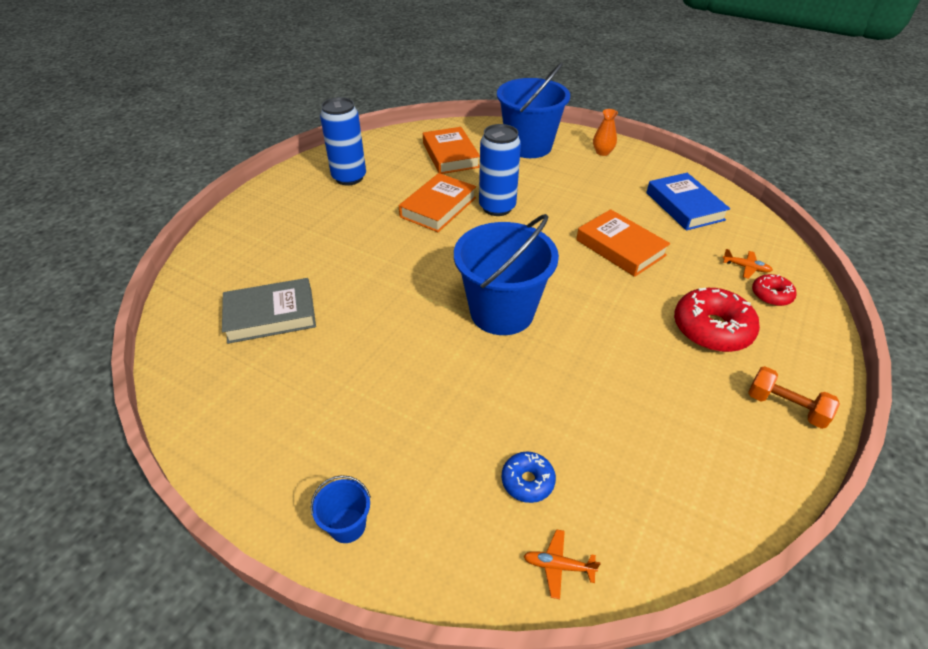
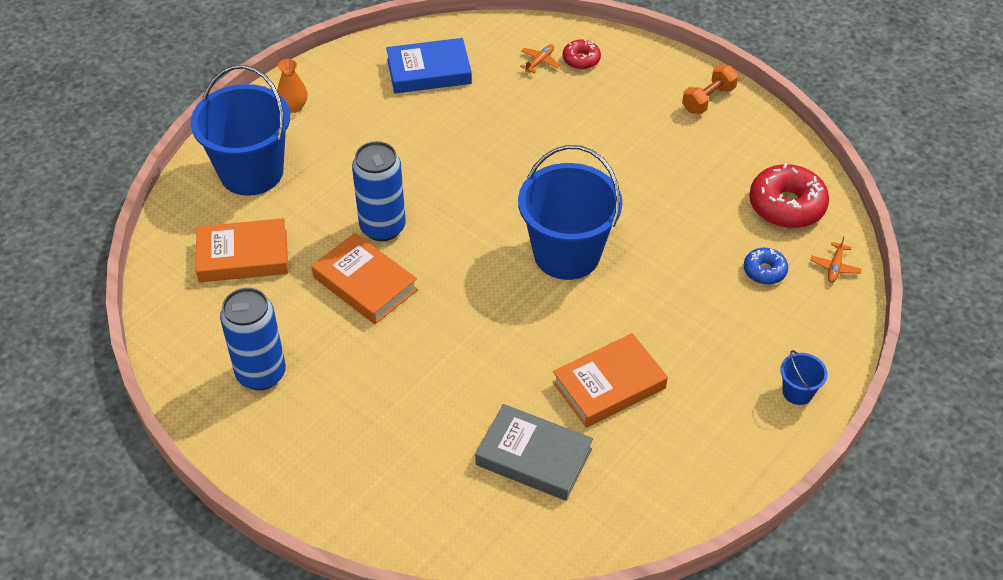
camera: 80 degrees left, 5 degrees up
grey book [222,278,316,344] -> grey book turned 60 degrees counterclockwise [475,404,593,501]
orange book [576,209,670,277] -> orange book moved to [553,333,668,428]
red donut [674,288,760,352] -> red donut moved to [749,163,829,228]

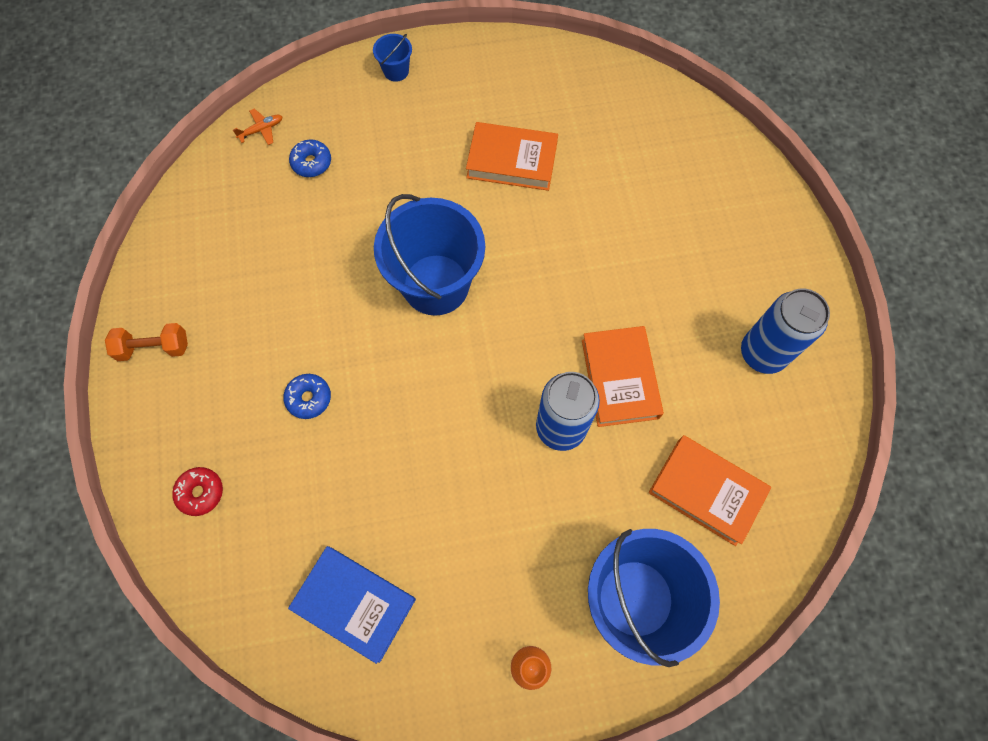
camera: 140 degrees left, 20 degrees up
grey book [475,404,593,501] -> none
orange plane [520,44,560,74] -> none
red donut [749,163,829,228] -> none
none -> blue donut [283,374,331,419]

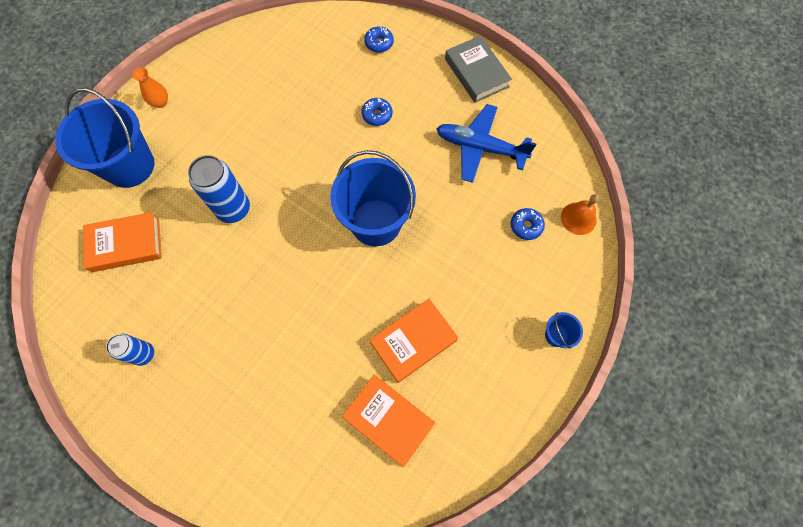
camera: 135 degrees right, 0 degrees up
orange dumbbell [105,323,188,361] -> grey book [445,35,512,103]
red donut [172,467,223,516] -> blue donut [364,26,394,53]
orange plane [233,108,283,145] -> orange bell [561,194,599,235]
blue book [288,546,416,664] -> none
orange book [582,326,664,427] -> orange book moved to [342,374,435,467]
blue can [741,289,830,374] -> blue can [106,334,154,366], size x0.60
none -> blue plane [436,104,536,183]

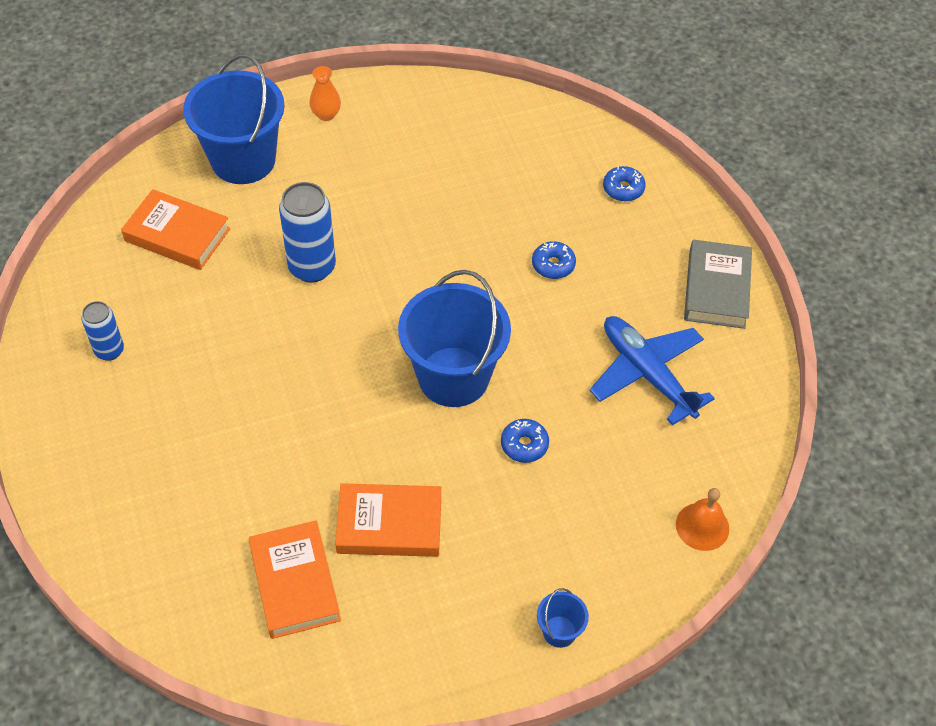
camera: 35 degrees right, 15 degrees down
blue donut [511,208,545,240] -> blue donut moved to [501,419,549,463]

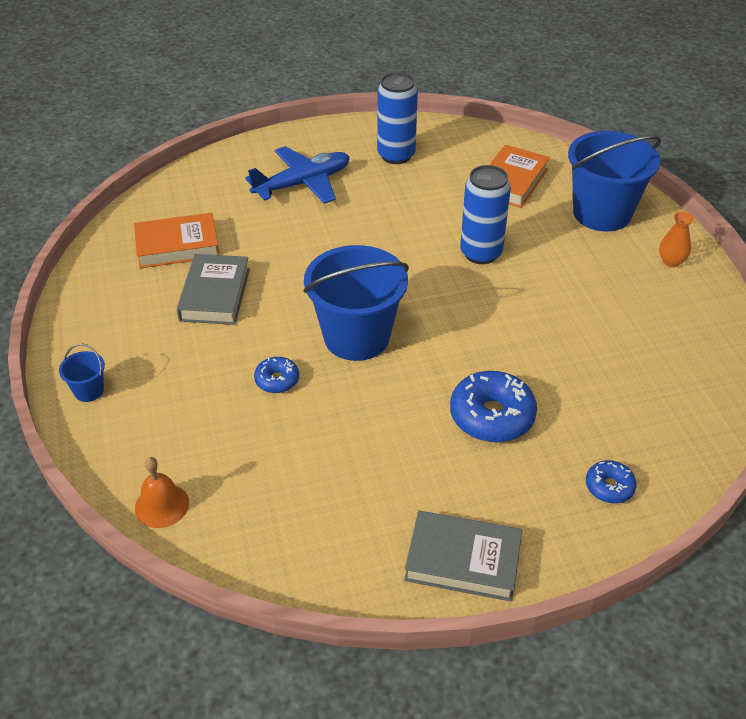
camera: 95 degrees right, 10 degrees down
blue can [82,301,124,361] -> blue can [377,72,418,164], size x1.66
orange book [335,483,441,557] -> grey book [177,254,250,325]
blue donut [532,241,576,279] -> blue donut [450,371,537,442], size x1.85
blue plane [590,316,715,426] -> blue plane moved to [245,146,350,204]

